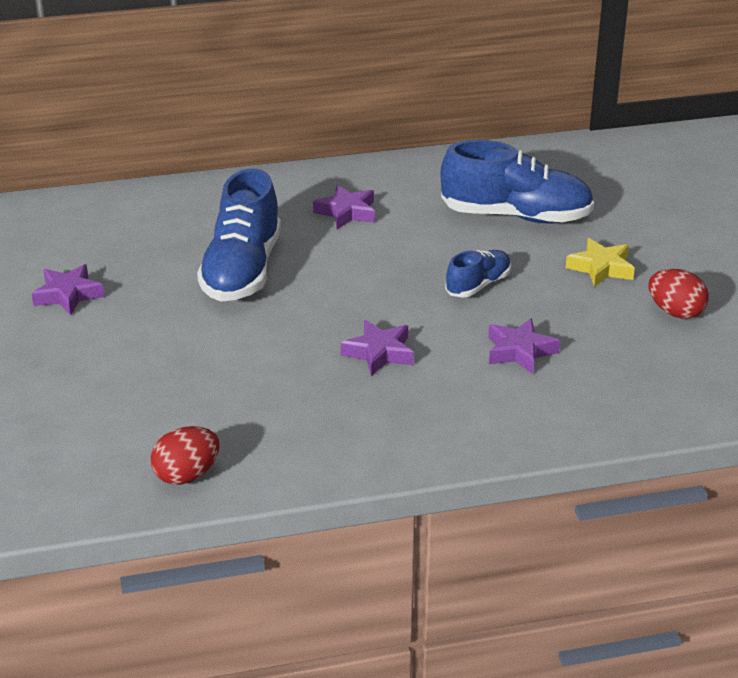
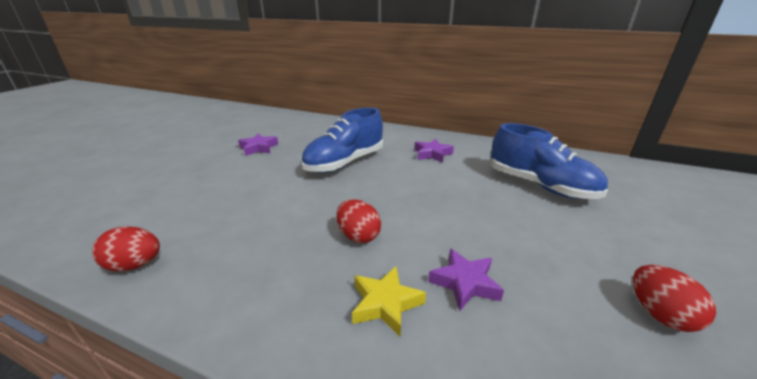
camera: 35 degrees right, 5 degrees down
purple star [341,320,414,376] -> red egg [336,200,381,243]
blue shoe [445,250,511,298] -> none
yellow star [566,238,635,287] -> yellow star moved to [352,266,426,336]

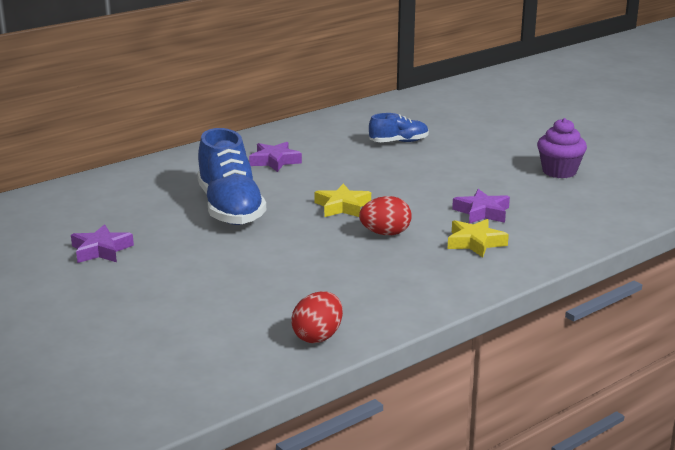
camera: 60 degrees left, 5 degrees down
blue shoe [491,123,608,199] -> blue shoe [369,113,429,142], size x0.53
red egg [633,265,716,332] -> purple cupcake [537,118,587,178]
none -> yellow star [315,184,371,217]

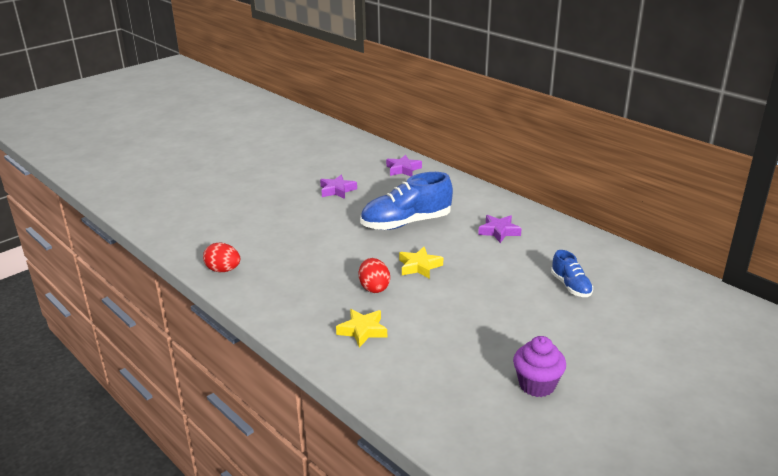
camera: 85 degrees right, 5 degrees up
purple star [452,189,510,224] -> purple star moved to [386,155,422,176]

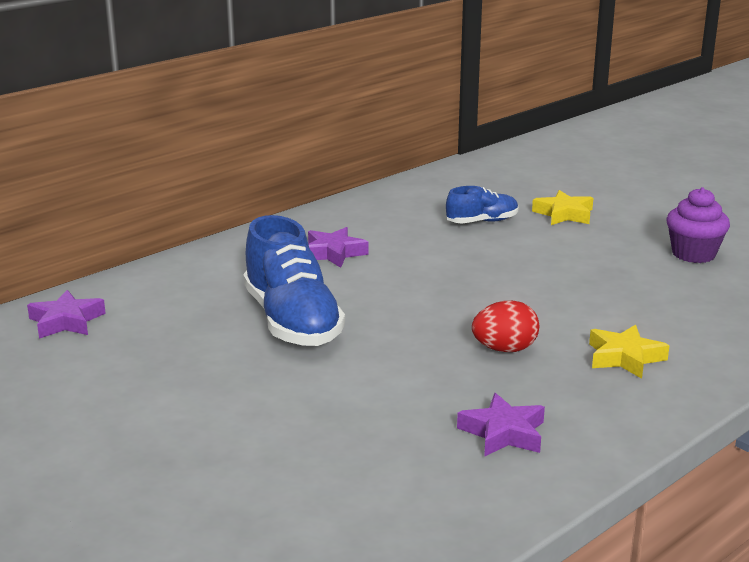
camera: 90 degrees left, 5 degrees down
red egg [203,243,240,272] -> none
purple star [320,175,357,199] -> purple star moved to [457,393,545,457]
yellow star [399,247,443,279] -> yellow star moved to [532,190,593,225]

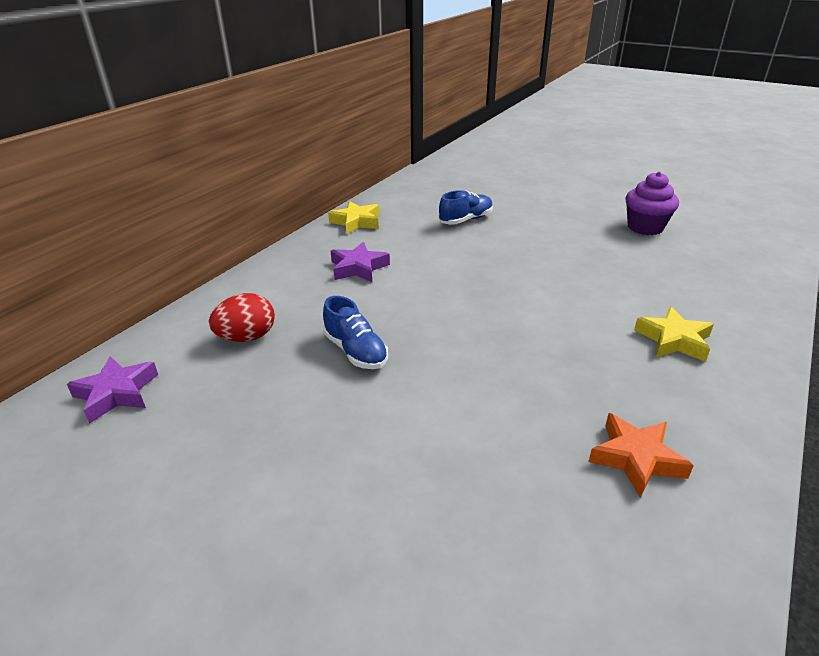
camera: 15 degrees left, 10 degrees up
blue shoe [243,215,345,346] -> blue shoe [323,296,388,369], size x0.53
purple star [457,393,545,457] -> orange star [588,413,694,497]
red egg [472,301,539,352] -> red egg moved to [209,293,275,342]
yellow star [532,190,593,225] -> yellow star moved to [328,201,379,234]

